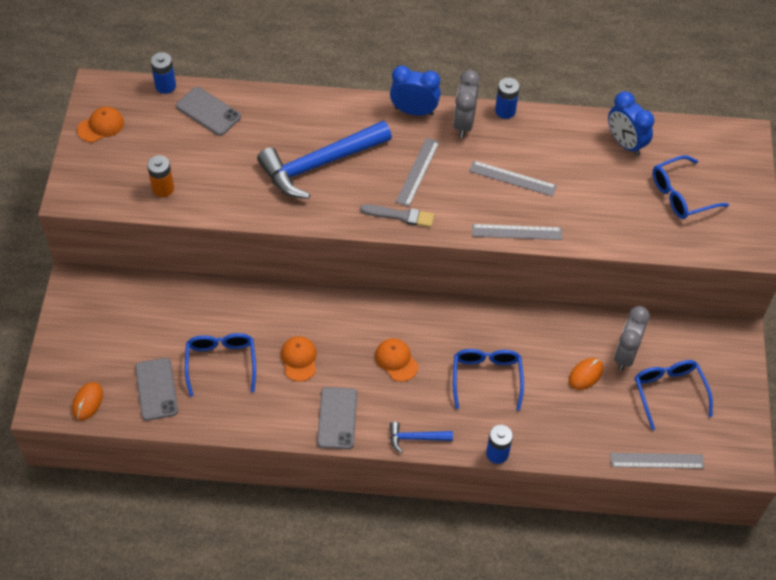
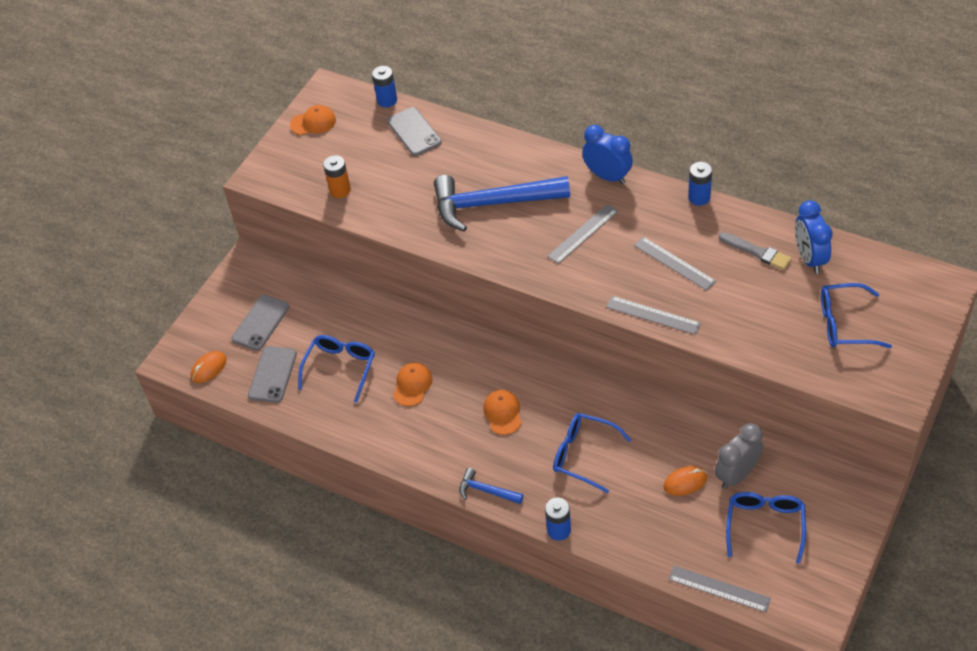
camera: 30 degrees right, 5 degrees down
grey phone [317,387,357,449] -> grey phone moved to [232,295,289,351]
grey brush [360,204,434,227] -> grey brush moved to [719,232,792,270]
grey clock [453,70,480,138] -> none
blue glasses [453,349,524,410] -> blue glasses turned 90 degrees counterclockwise [553,413,631,493]

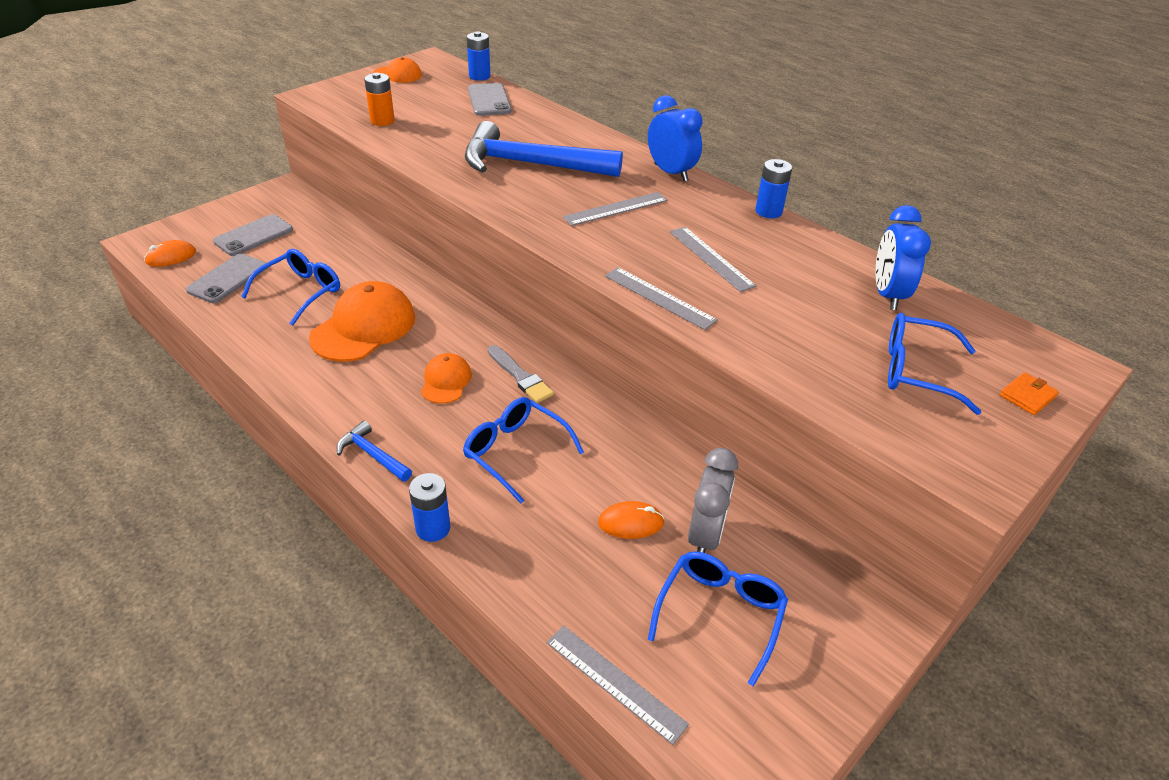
camera: 10 degrees right, 10 degrees down
orange cap [393,363,433,406] -> orange cap [309,281,415,362], size x1.85
grey clock [715,423,763,489] -> grey clock turned 135 degrees clockwise [688,448,738,553]
grey brush [719,232,792,270] -> grey brush moved to [488,345,554,403]
none -> orange wallet [1000,372,1059,415]

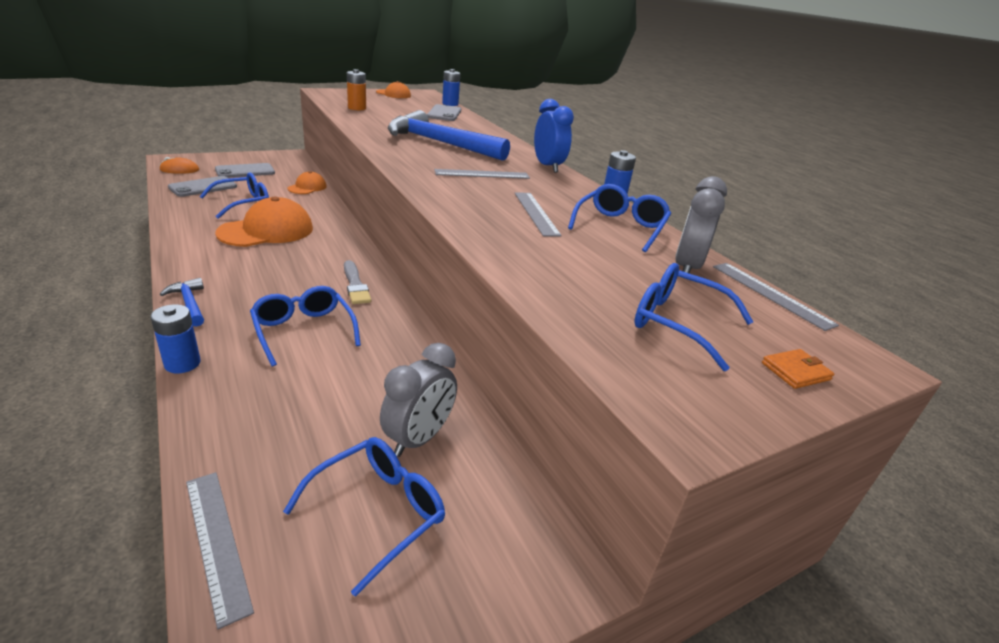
camera: 15 degrees right, 10 degrees down
orange cap [421,353,472,404] -> orange cap moved to [287,171,327,194]
orange mouse [598,501,664,539] -> none
grey ruler [605,267,718,330] -> grey ruler moved to [713,263,839,331]
blue clock [875,205,931,310] -> grey clock [675,176,727,273]
none -> blue glasses [568,184,671,252]

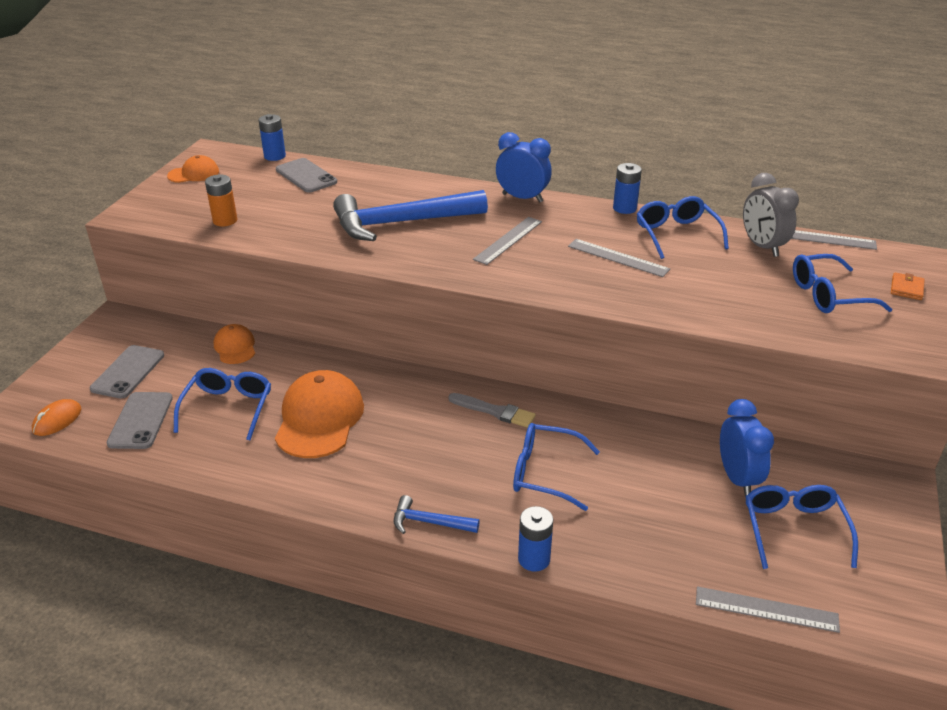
camera: 40 degrees left, 5 degrees up
grey clock [380,343,457,457] -> blue clock [720,399,774,496]

